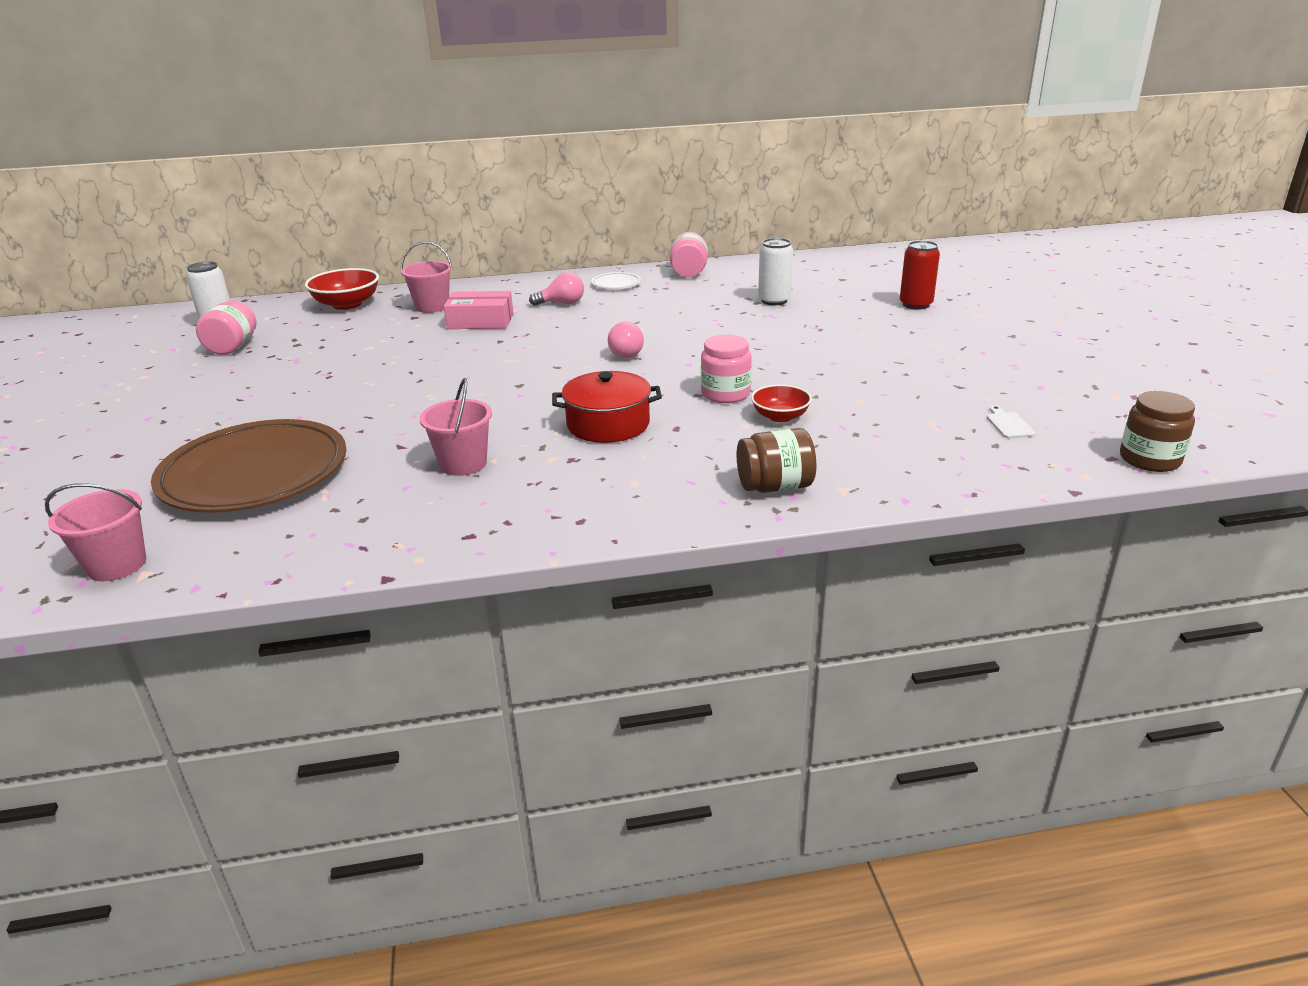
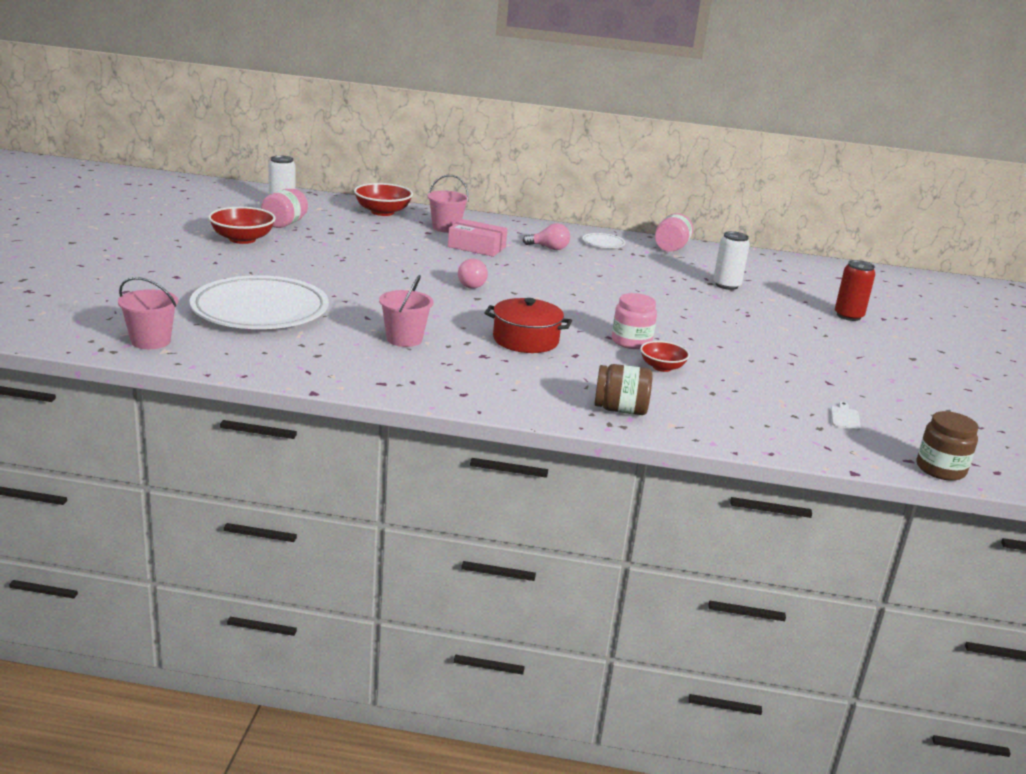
camera: 15 degrees right, 5 degrees down
brown plate [151,419,346,513] -> white plate [190,275,329,329]
pink light bulb [608,322,644,358] -> pink light bulb moved to [458,259,488,289]
none -> red bowl [208,207,276,244]

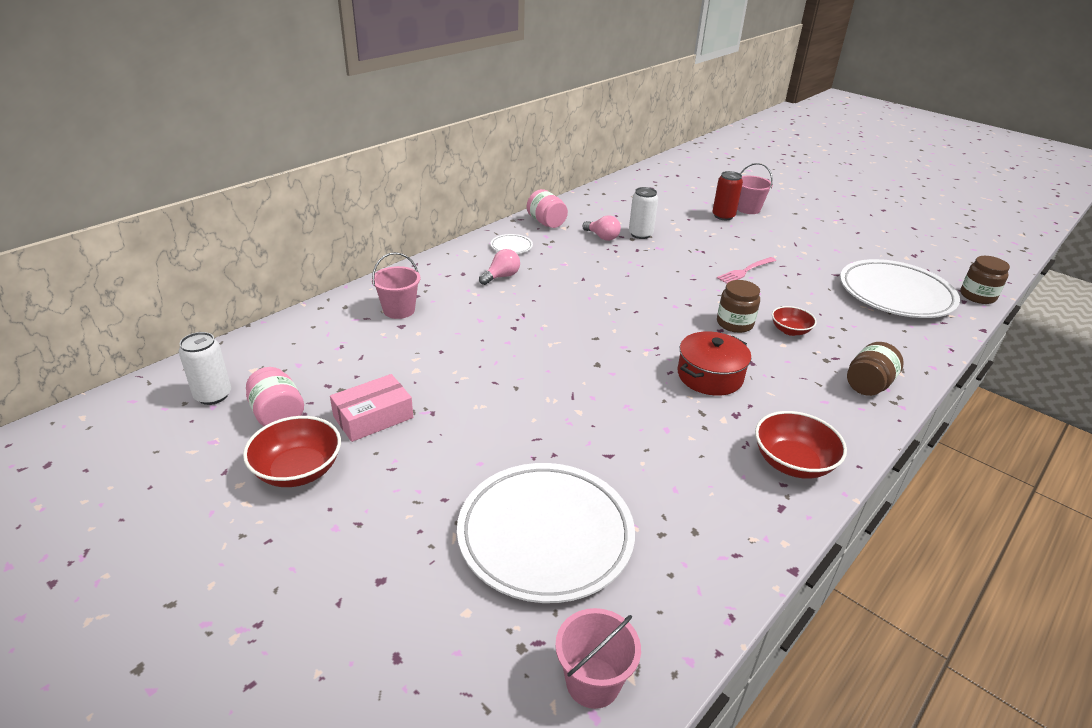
camera: 55 degrees left, 10 degrees up
red bowl [354,183,413,216] -> red bowl moved to [755,411,847,479]
pink bucket [379,275,434,347] -> pink bucket moved to [737,163,773,214]
pink box [448,219,507,257] -> pink box moved to [330,374,413,442]
pink light bulb [458,259,488,289] -> pink light bulb moved to [582,215,621,241]
pink jar [612,293,657,349] -> brown jar [717,280,760,333]
white cutting board [831,402,861,430] -> white plate [840,259,960,318]
none -> pink fork [717,257,776,284]

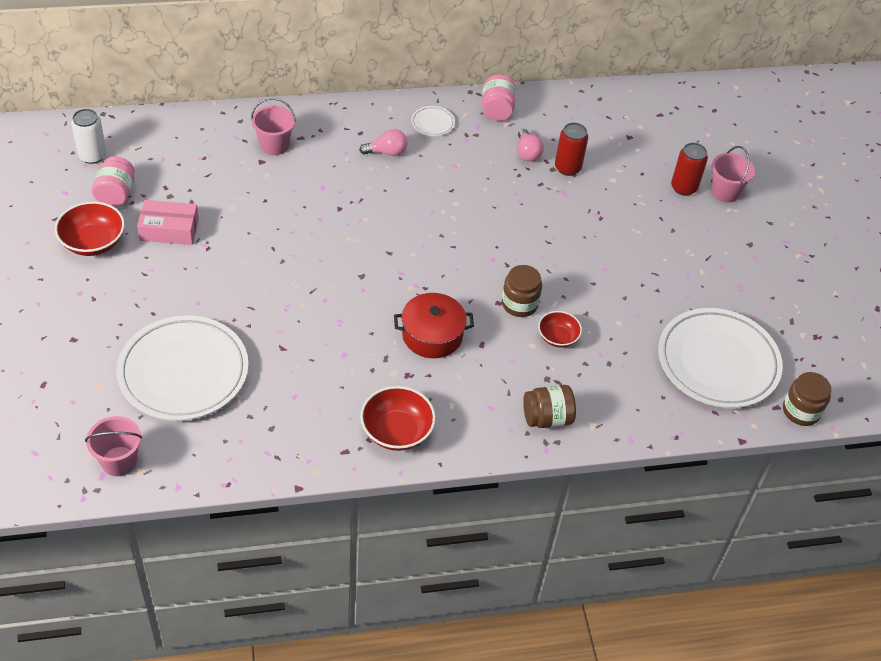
camera: 35 degrees right, 15 degrees up
white can [629,187,658,239] -> red can [555,122,588,176]
pink fork [717,257,776,284] -> none

